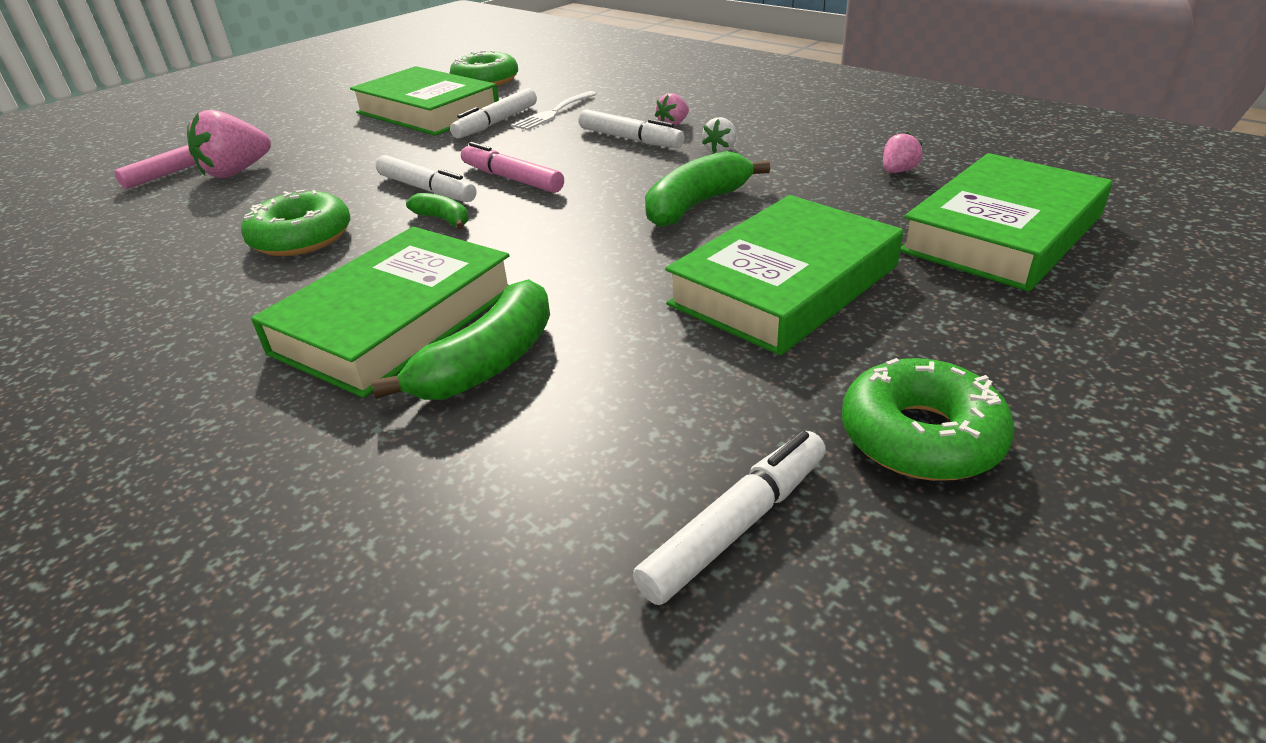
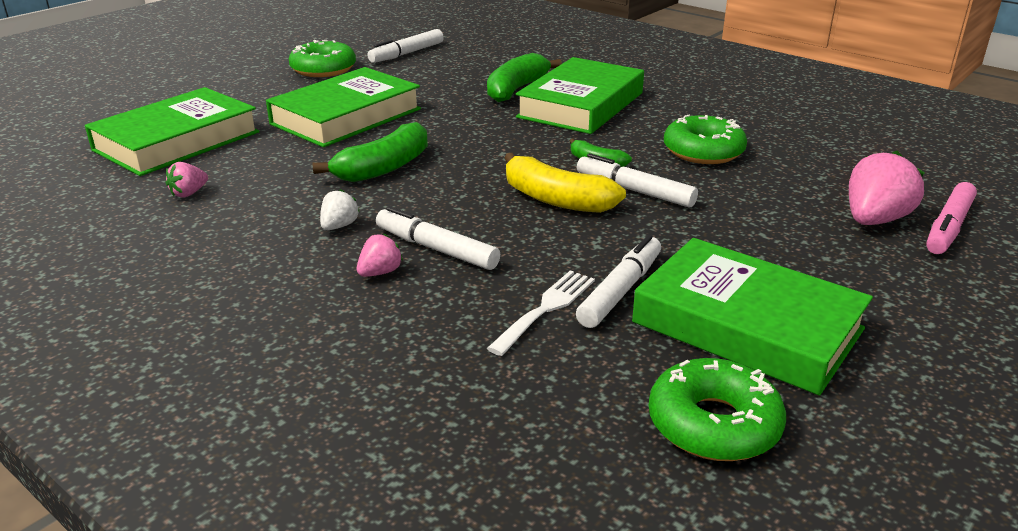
camera: 175 degrees right, 5 degrees down
pink marker [461,142,564,193] -> yellow banana [504,153,626,213]

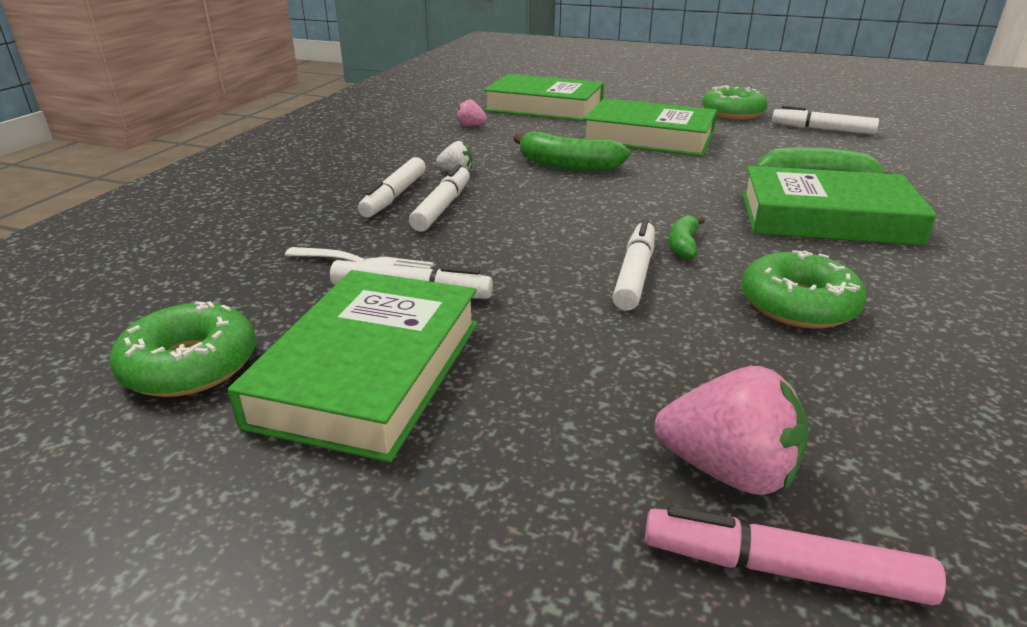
camera: 70 degrees right, 0 degrees up
pink strawberry [357,234,403,277] -> white marker [358,157,426,218]
yellow banana [504,153,626,213] -> none

